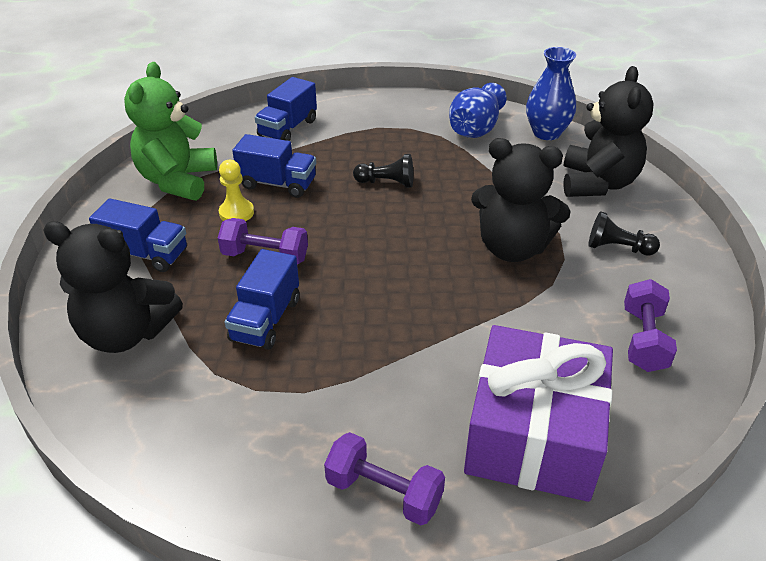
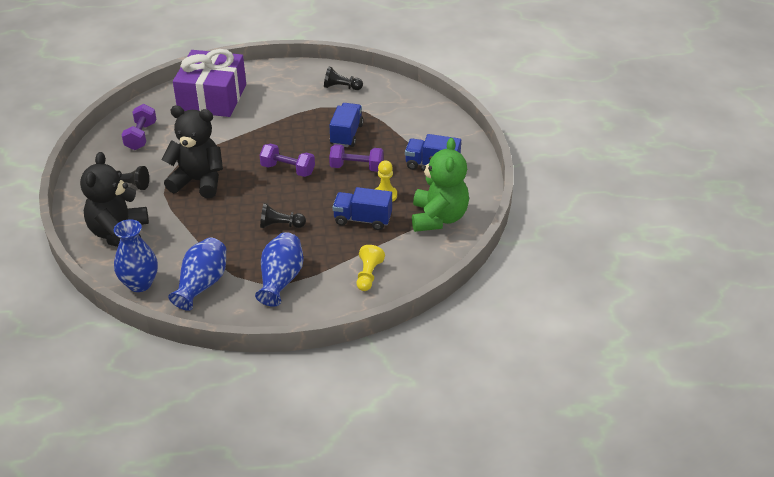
camera: 175 degrees right, 0 degrees up
black teddy bear [43,221,183,353] -> none
blue truck [255,77,317,141] -> yellow pawn [357,245,385,291]
purple dumbbell [324,432,445,525] -> purple dumbbell moved to [260,144,315,177]
none -> blue vase [255,232,304,307]
none -> black pawn [324,67,363,90]

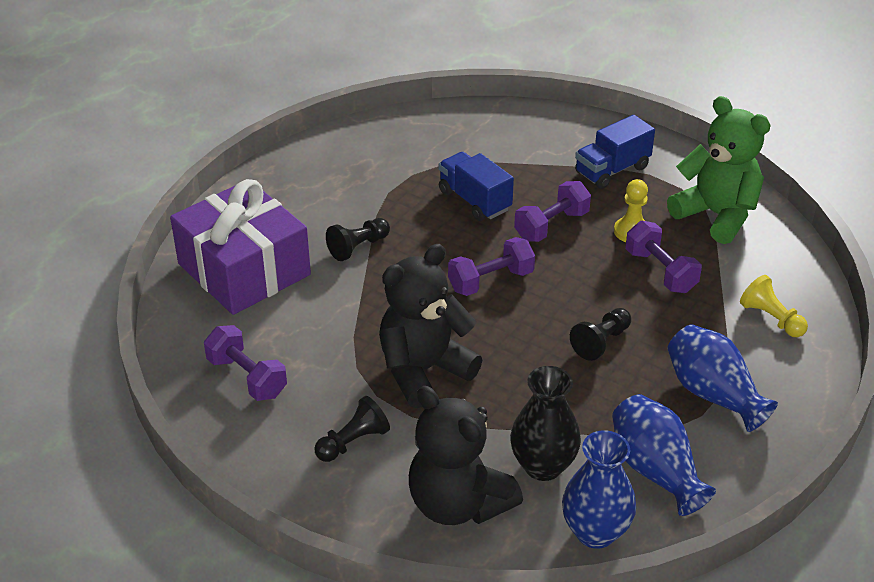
camera: 50 degrees left, 0 degrees up
black pawn [324,67,363,90] -> black pawn moved to [326,218,390,261]
blue truck [333,187,392,230] -> purple dumbbell [626,221,702,293]
none -> black vase [510,366,581,481]

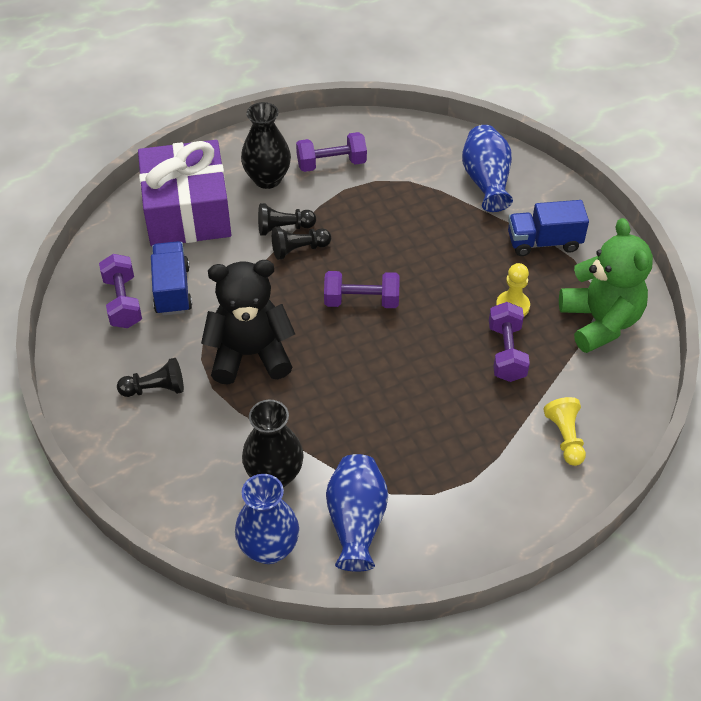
camera: 30 degrees right, 10 degrees up
black teddy bear [409,386,523,525] -> none
blue truck [439,152,514,221] -> blue truck moved to [151,241,192,316]
purple dumbbell [514,181,591,242] -> purple dumbbell moved to [296,132,367,172]
black pawn [570,308,631,361] -> black pawn moved to [272,227,331,260]
blue vase [667,324,778,432] -> blue vase moved to [462,125,513,212]
none -> black vase [241,102,291,189]

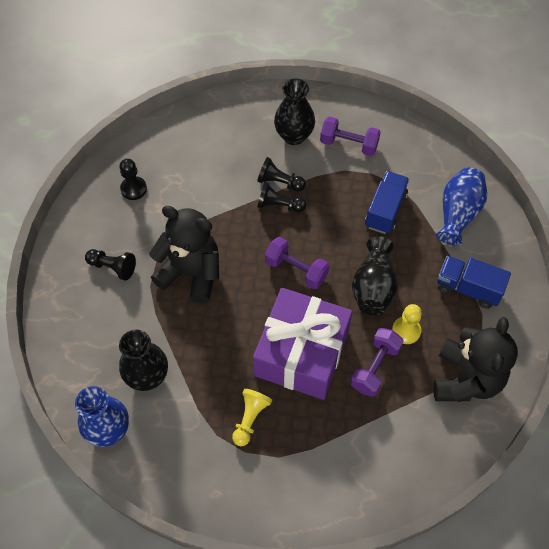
camera: 30 degrees right, 10 degrees up
purple dumbbell [99,254,142,328] -> black pawn [120,159,147,200]
purple gift [138,140,231,247] -> purple gift moved to [253,288,352,400]
blue truck [151,241,192,316] -> blue truck moved to [365,171,409,234]
blue vase [326,454,388,572] -> none
yellow pawn [544,397,586,466] -> yellow pawn moved to [232,389,272,446]
green teddy bear [559,218,653,353] -> black teddy bear [433,317,518,402]
none -> black vase [352,236,398,315]

